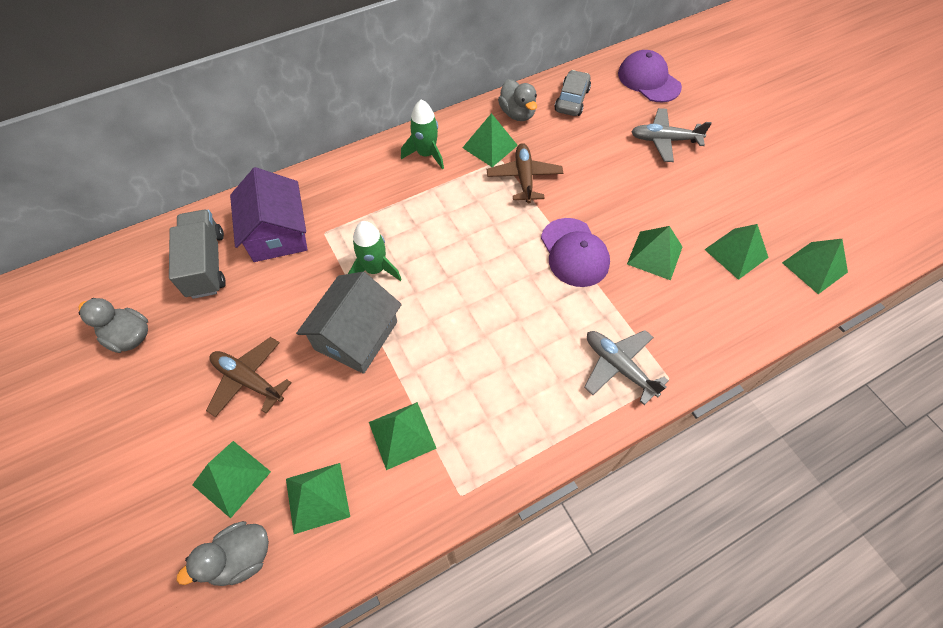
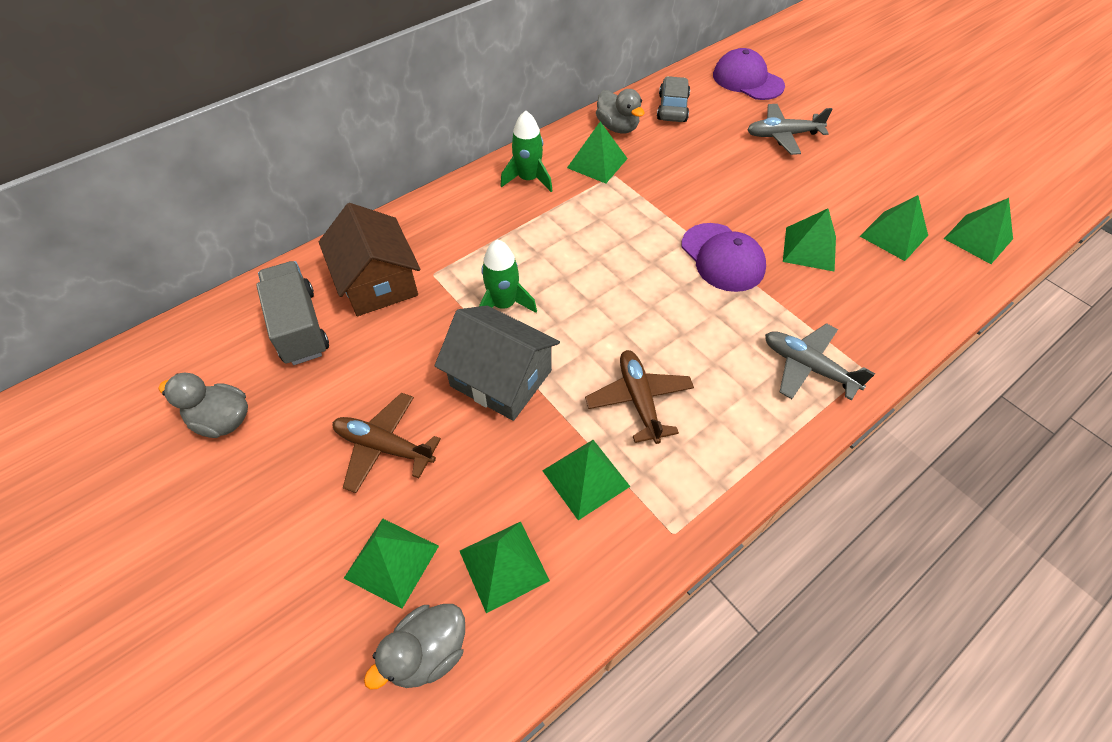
camera: 10 degrees left, 5 degrees down
purple house [230,167,308,262] -> brown house [319,203,420,316]
grey house [296,272,402,374] -> grey house turned 75 degrees counterclockwise [434,306,560,421]
brown plane [487,143,563,203] -> brown plane moved to [585,350,694,444]

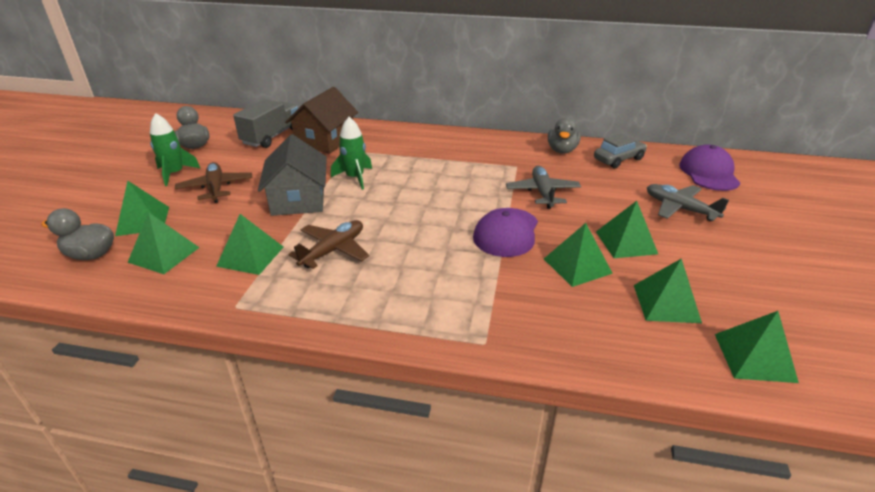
camera: 50 degrees right, 20 degrees down
green rocket [500,110,553,192] -> green rocket moved to [150,113,200,186]
green pyramid [567,122,628,183] -> green pyramid moved to [596,201,658,258]
grey plane [765,323,875,401] -> grey plane moved to [506,166,581,209]

